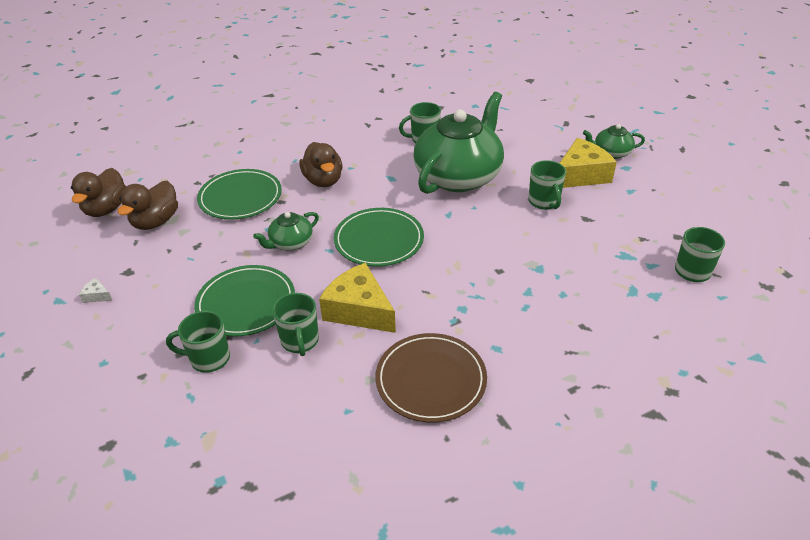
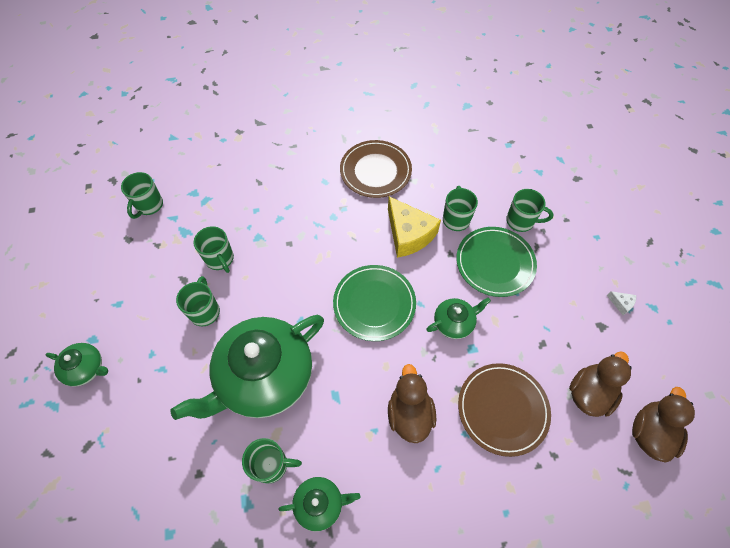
camera: 165 degrees left, 20 degrees up
green plate [197,169,282,220] -> brown plate [458,363,551,457]
yellow cheese [560,138,617,188] -> none
none -> green mug [193,226,234,273]
none -> green teapot [279,477,360,531]

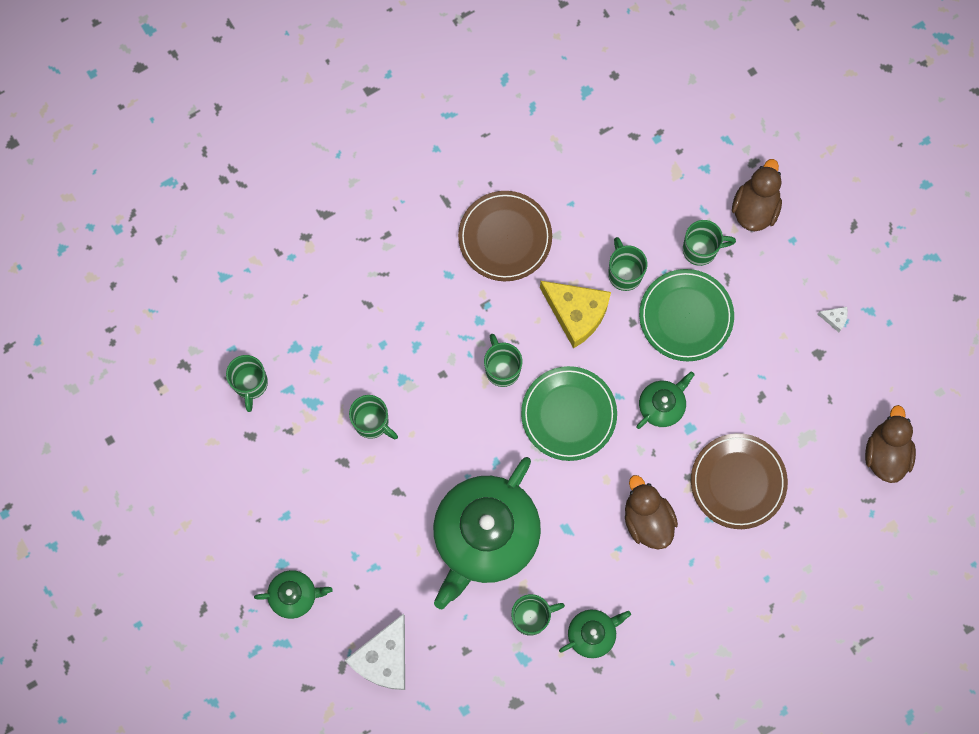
camera: 20 degrees left, 15 degrees up
green mug [176,276,220,326] -> green mug moved to [484,334,522,387]
brown duck [569,351,632,417] -> brown duck moved to [732,159,782,231]
none -> white cheese [345,614,405,690]

